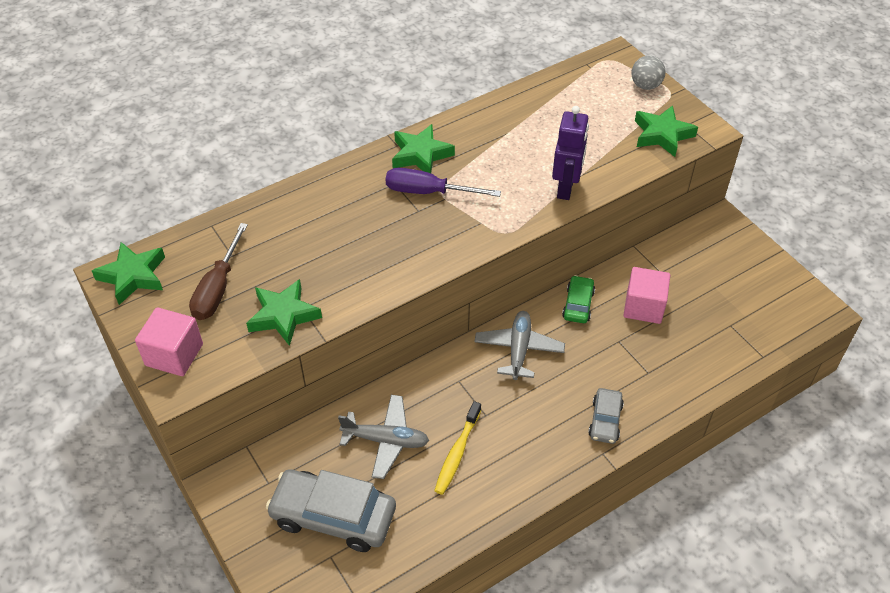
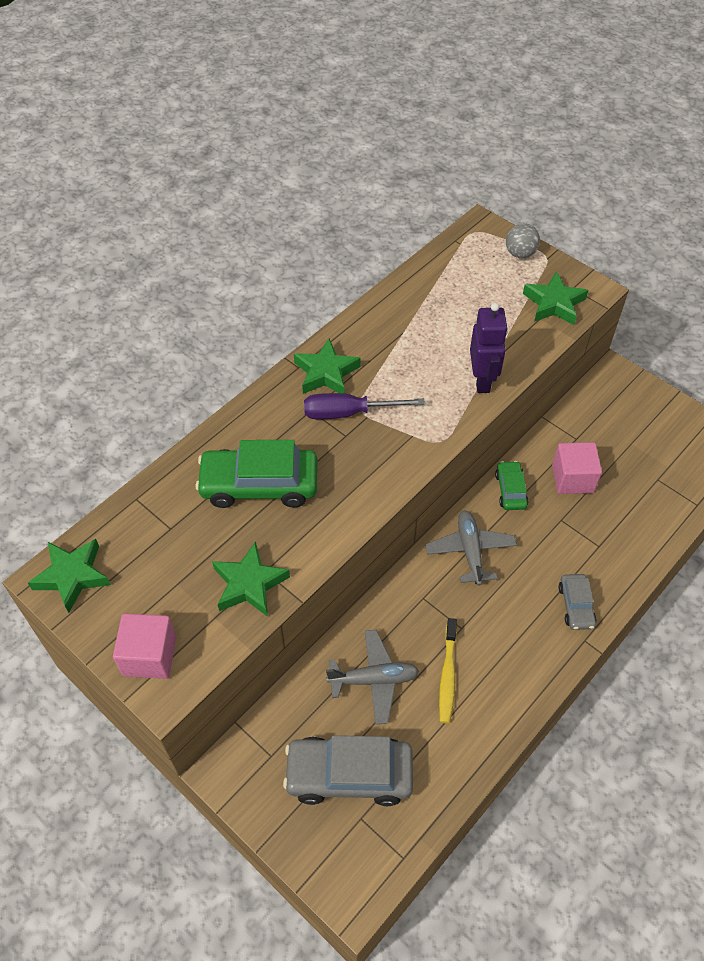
camera: 15 degrees left, 5 degrees up
brown screwdriver [189,223,248,320] -> none
none -> green car [195,440,318,508]

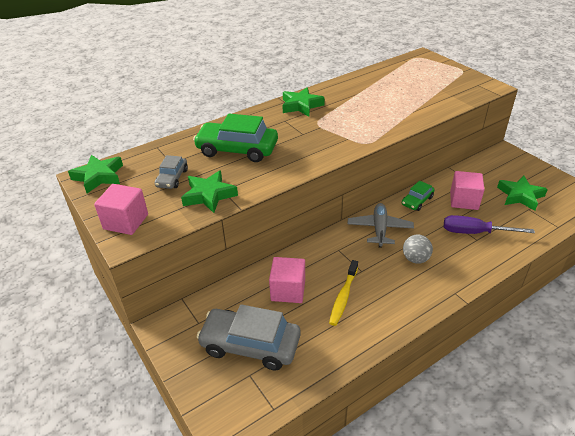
camera: 15 degrees right, 15 degrees down
purple screwdriver [304,393,425,419] -> purple screwdriver moved to [444,215,535,234]
grey plane [326,630,419,725] -> pink cube [269,257,305,303]
purple robot [470,303,508,393] -> none
green car [495,461,529,510] -> green car turned 150 degrees counterclockwise [402,181,435,211]
grey ball [506,223,540,258] -> grey ball moved to [403,235,433,264]
green star [523,271,588,325] -> green star moved to [497,176,548,211]
grey car [559,574,597,630] -> grey car moved to [155,155,188,189]

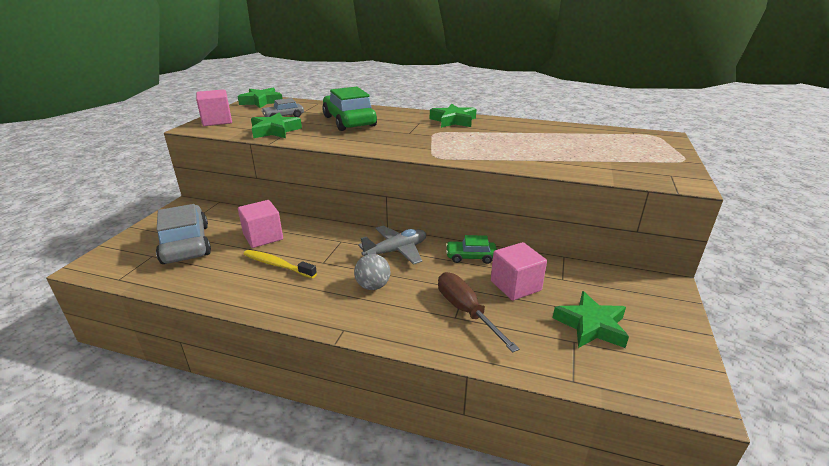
camera: 50 degrees right, 10 degrees down
yellow toothbrush [329,260,358,326] -> yellow toothbrush turned 45 degrees clockwise [244,250,317,278]
purple screwdriver [444,215,535,234] -> brown screwdriver [438,272,519,352]

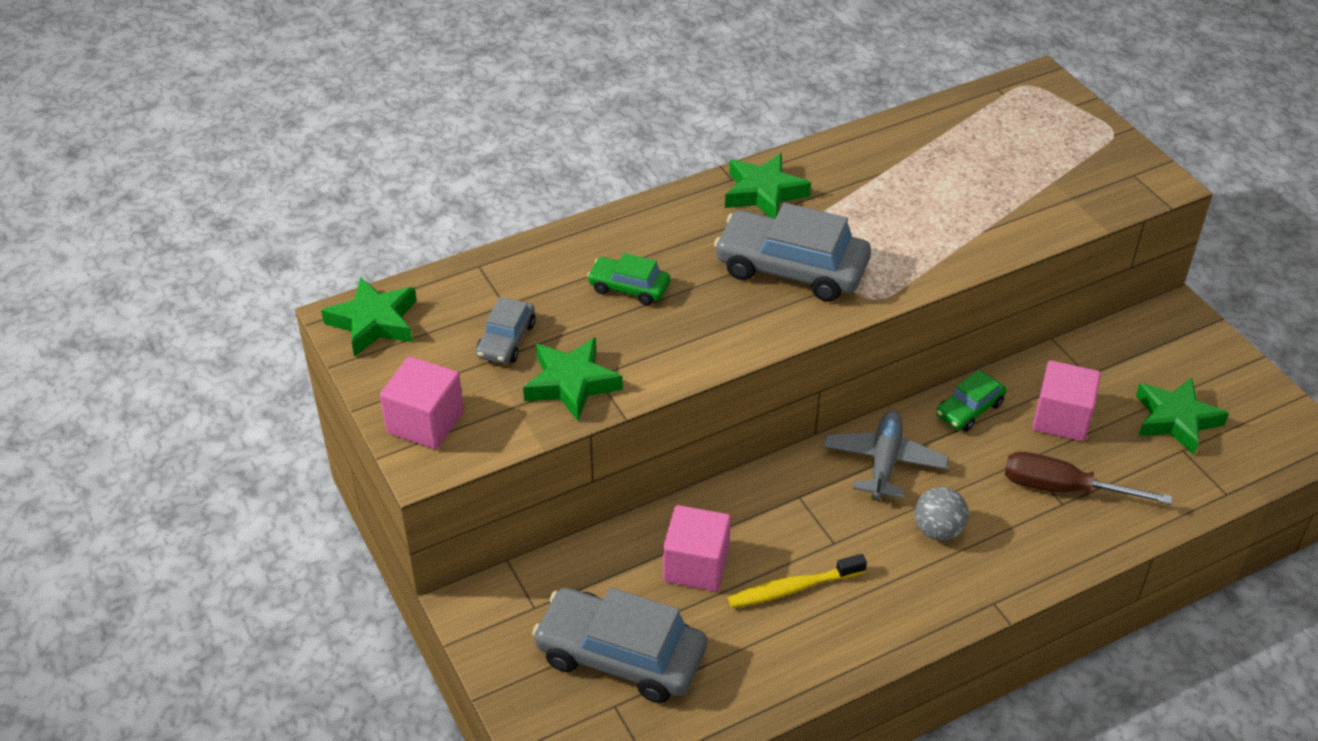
camera: 45 degrees left, 15 degrees up
green car [322,87,377,131] -> green car [587,253,670,305], size x0.53
none -> grey car [714,203,871,302]

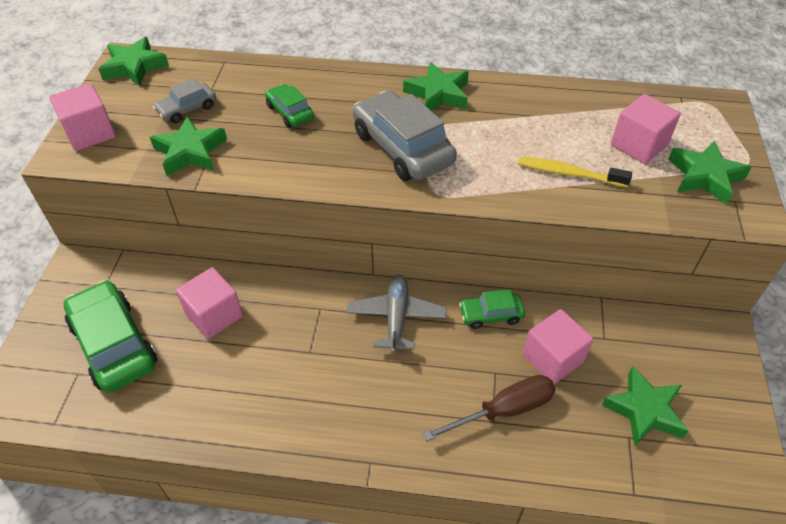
camera: 35 degrees right, 5 degrees up
grey car [532,587,707,703] -> green car [64,280,157,393]
yellow toothbrush [728,554,867,608] -> yellow toothbrush moved to [518,157,632,187]
grey plane [823,410,949,501] -> grey plane turned 45 degrees counterclockwise [347,275,447,353]
grey ball [915,487,969,541] -> none
brown screwdriver [1005,452,1172,504] -> brown screwdriver turned 105 degrees clockwise [423,375,556,441]
none -> pink cube [611,94,681,164]
none -> green star [668,141,752,205]

